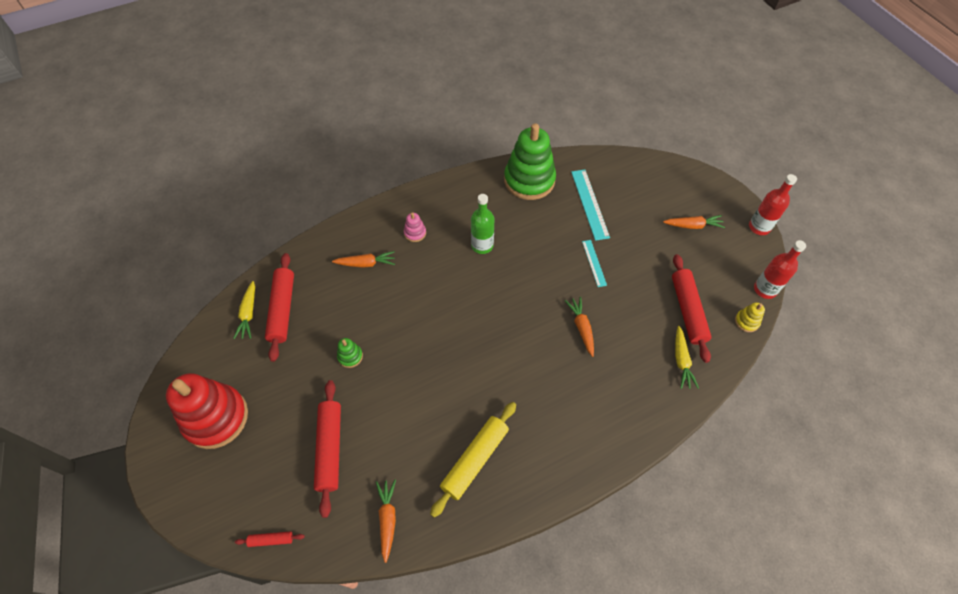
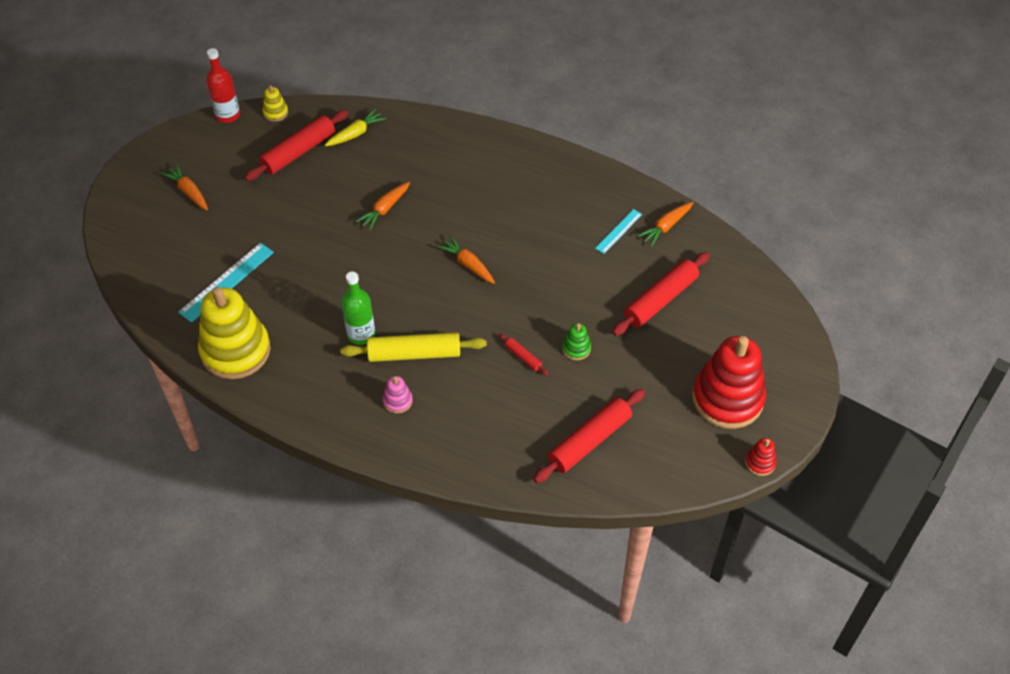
camera: 130 degrees left, 5 degrees down
yellow carrot [233,281,255,339] -> none
red rolling pin [235,531,305,547] -> red rolling pin moved to [499,334,549,375]
orange carrot [332,251,395,268] -> orange carrot moved to [437,235,495,284]
yellow rolling pin [430,402,516,518] -> yellow rolling pin moved to [340,332,487,362]
green stacking toy [504,123,556,200] -> yellow stacking toy [198,287,271,379]
turquoise ruler [582,240,607,287] -> turquoise ruler moved to [595,209,642,254]
red bottle [749,174,797,235] -> none
none -> red stacking toy [745,438,777,476]

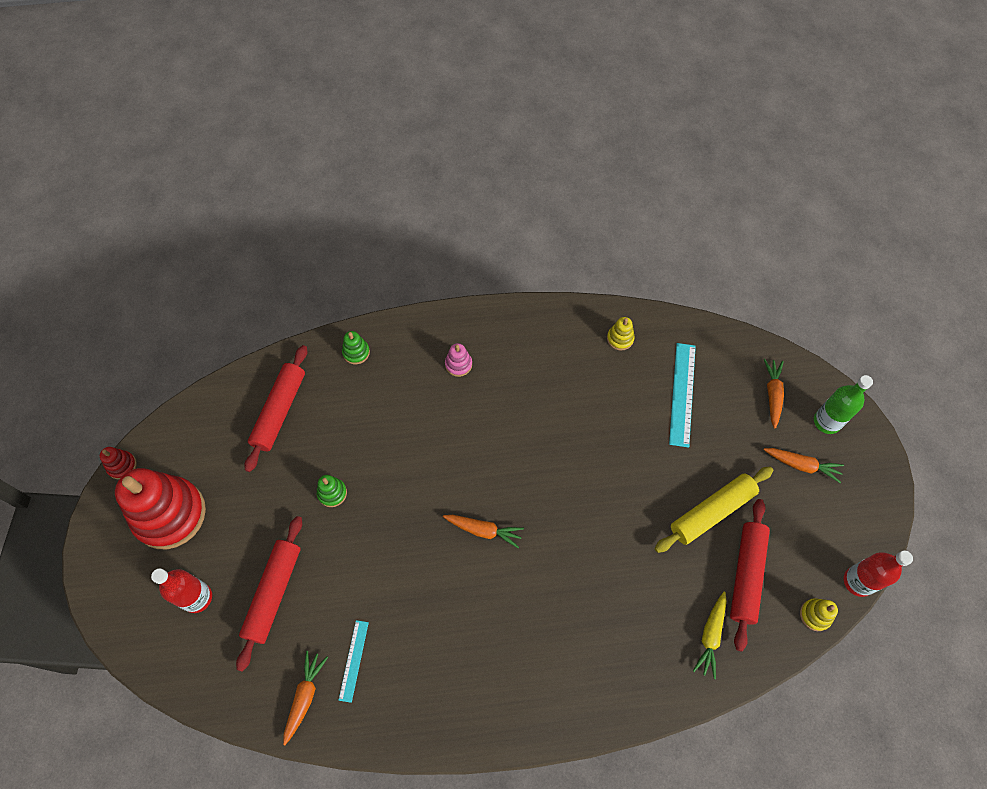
camera: 150 degrees right, 10 degrees up
yellow stacking toy [198,287,271,379] -> yellow stacking toy [607,317,635,351], size x0.41
yellow rolling pin [340,332,487,362] -> yellow rolling pin moved to [654,466,773,553]
green bottle [341,272,375,345] -> green bottle moved to [814,375,873,434]
orange carrot [356,182,410,230] -> orange carrot moved to [764,359,784,429]
red rolling pin [499,334,549,375] -> none
none -> red bottle [151,568,212,613]
none -> green stacking toy [342,331,370,364]

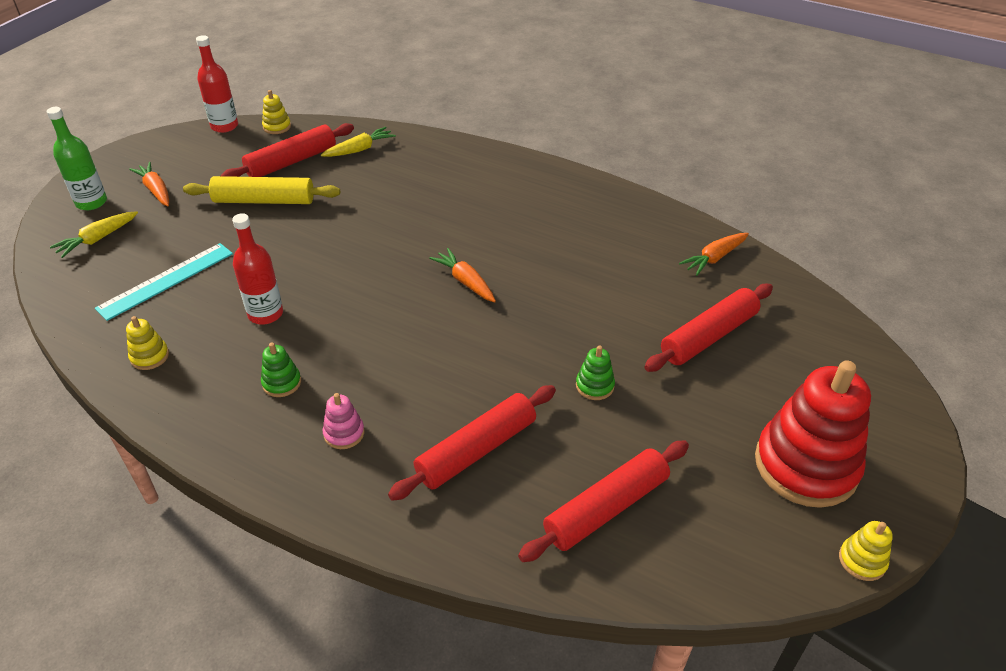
camera: 145 degrees left, 20 degrees down
red stacking toy [100,447,137,480] -> yellow stacking toy [839,521,893,581]
red bottle [151,568,212,613] -> red bottle moved to [232,213,283,324]
turquoise ruler [338,620,369,703] -> none
green stacking toy [342,331,370,364] -> green stacking toy moved to [261,343,301,397]
orange carrot [764,359,784,429] -> yellow carrot [50,211,138,258]
none -> red rolling pin [388,385,556,501]

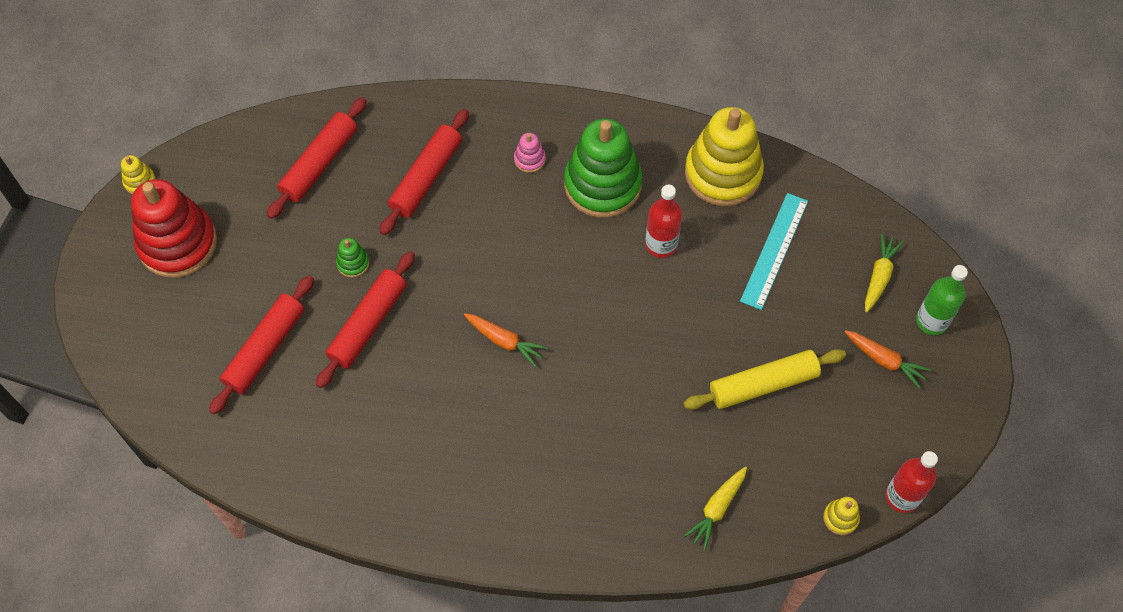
camera: 160 degrees right, 20 degrees up
yellow stacking toy [126,316,169,370] -> yellow stacking toy [685,107,764,206], size x2.43
red rolling pin [221,123,354,177] -> red rolling pin moved to [316,251,415,388]
green stacking toy [261,343,301,397] -> green stacking toy [564,119,642,218], size x2.43
orange carrot [679,233,749,276] -> none

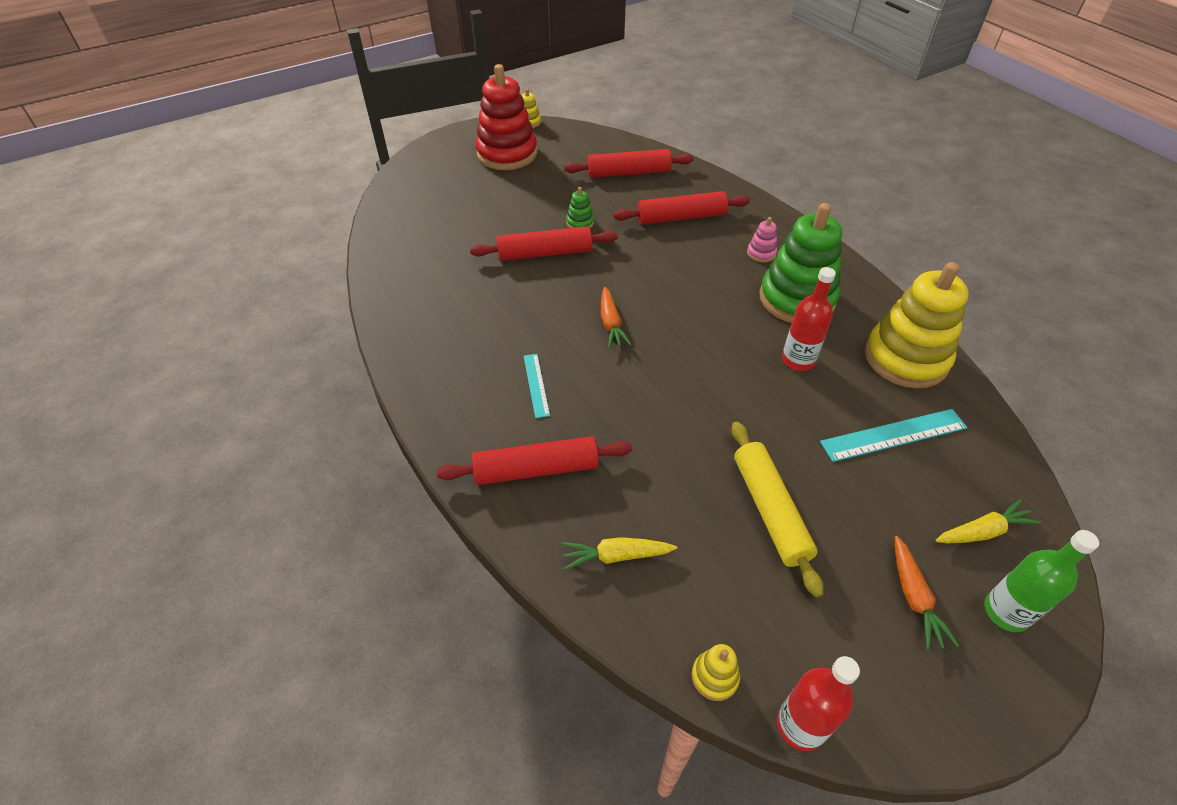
camera: 50 degrees right, 15 degrees down
red rolling pin [209,275,314,414] -> red rolling pin moved to [436,436,632,485]
yellow rolling pin [683,349,846,410] -> yellow rolling pin turned 45 degrees clockwise [731,421,824,597]
none -> turquoise ruler [524,354,550,418]

